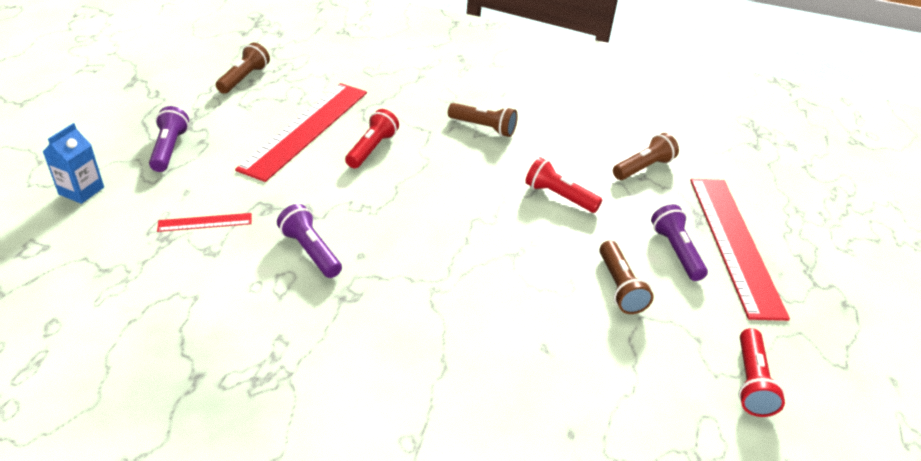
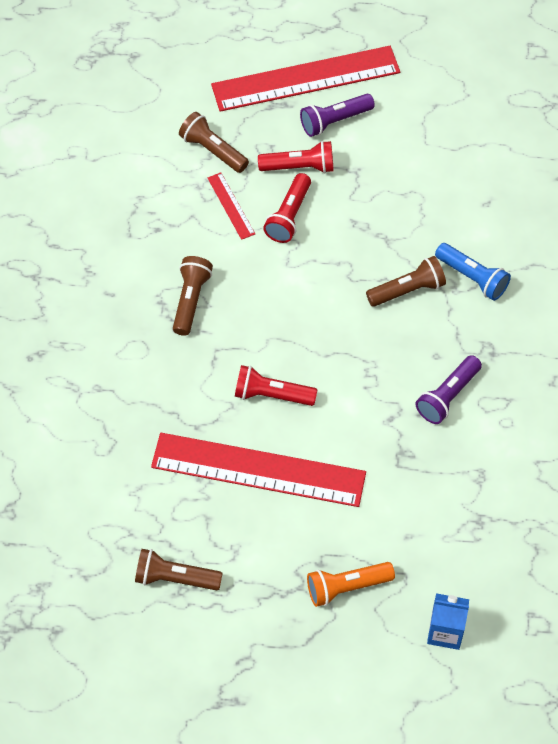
camera: 100 degrees left, 20 degrees up
purple flashlight [149,106,189,172] -> orange flashlight [307,562,395,607]
red ruler [157,213,252,232] -> red ruler moved to [208,172,255,240]
brown flashlight [599,241,654,314] -> brown flashlight moved to [366,256,446,307]
red flashlight [738,328,785,417] -> red flashlight moved to [258,141,334,173]
none -> blue flashlight [435,243,511,301]

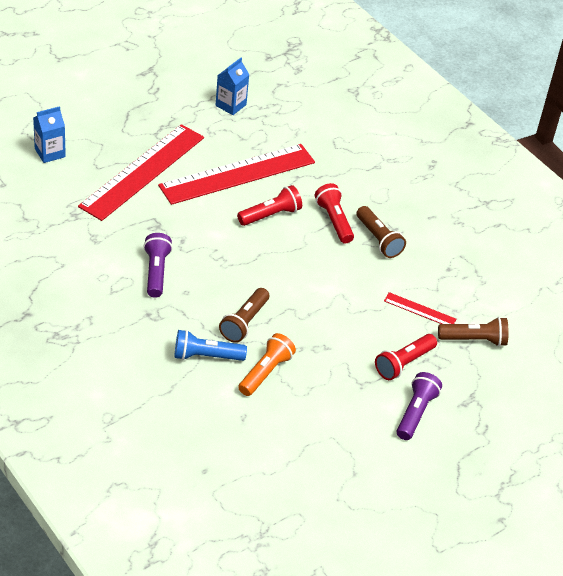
camera: 135 degrees right, 15 degrees down
brown flashlight [135,549,223,590] -> blue carton [216,58,250,115]
red ruler [211,46,400,112] -> red ruler moved to [78,124,204,221]
red flashlight [263,173,311,243] -> red flashlight moved to [315,183,354,244]
orange flashlight [307,562,395,607] -> orange flashlight moved to [238,333,296,396]

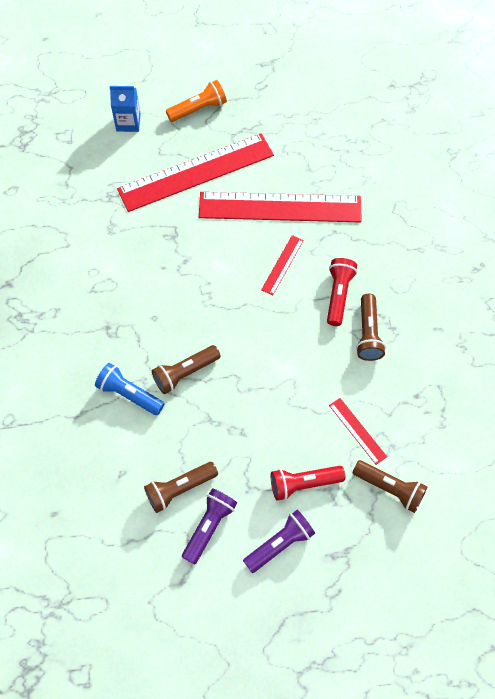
camera: 35 degrees right, 20 degrees up
purple flashlight [143,233,173,298] -> purple flashlight moved to [182,488,237,565]
blue carton [216,58,250,115] -> none
red flashlight [237,185,302,226] -> red ruler [261,235,304,295]
orange flashlight [238,333,296,396] -> orange flashlight moved to [166,80,227,122]
none -> brown flashlight [144,462,218,513]

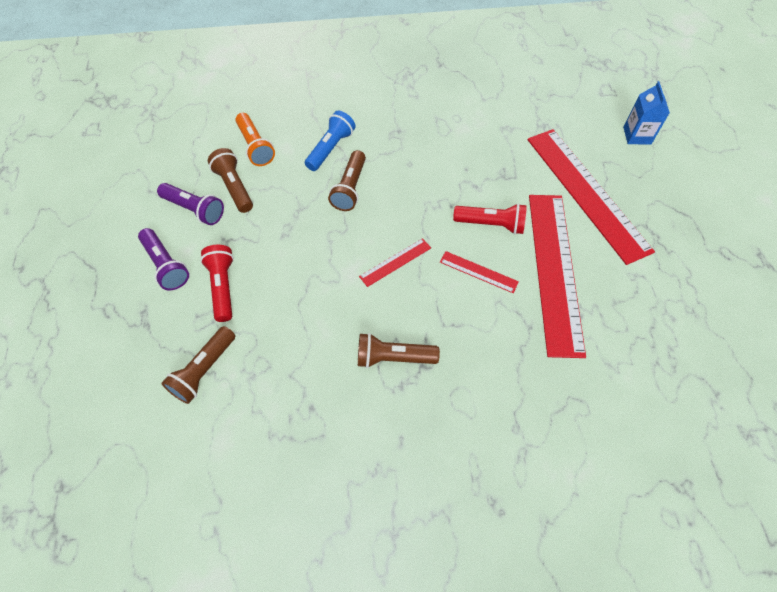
camera: 90 degrees right, 5 degrees down
brown flashlight [152,345,221,394] -> brown flashlight turned 135 degrees counterclockwise [328,150,366,211]
orange flashlight [166,80,227,122] -> orange flashlight moved to [236,113,275,166]
red flashlight [327,258,357,326] -> red flashlight moved to [453,203,527,234]
red ruler [329,398,387,465] -> red ruler moved to [359,238,431,287]

